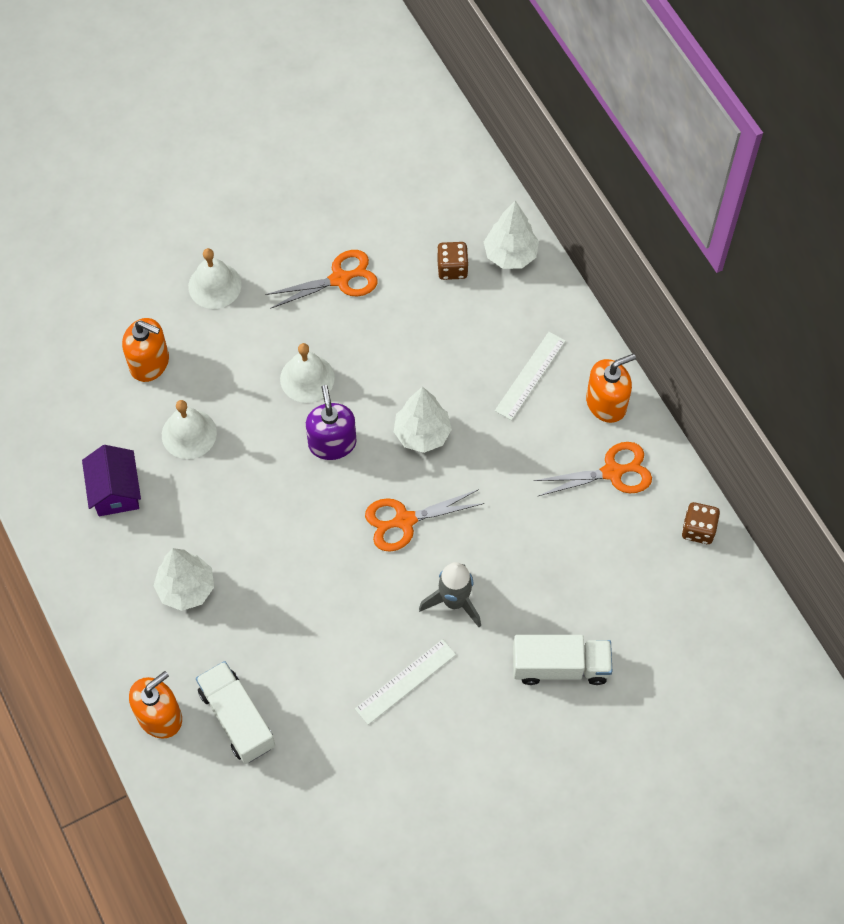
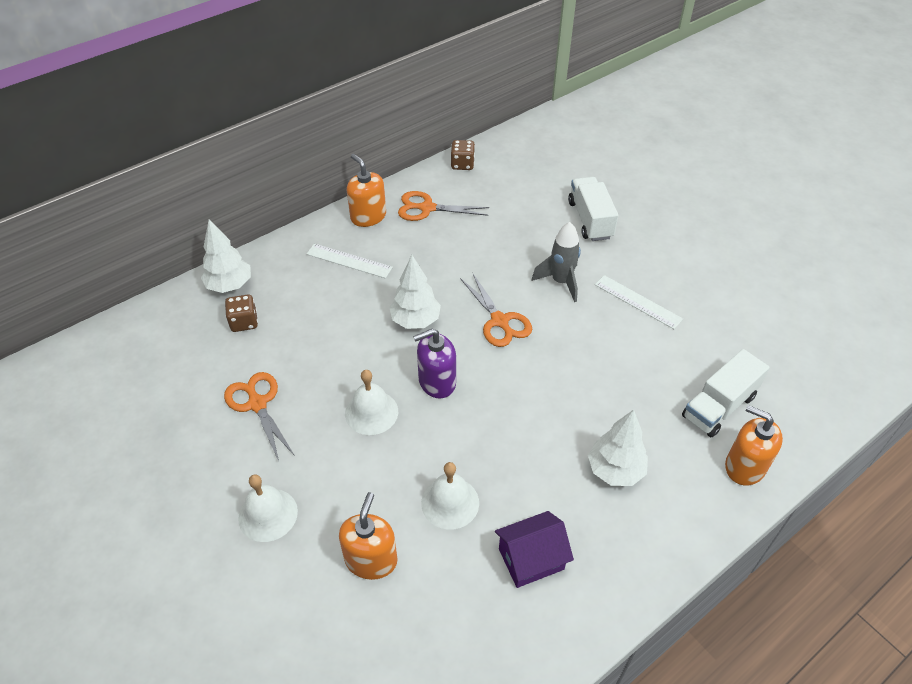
camera: 100 degrees left, 15 degrees down
orange scissors [533,442,652,497] -> orange scissors turned 60 degrees counterclockwise [398,191,489,221]

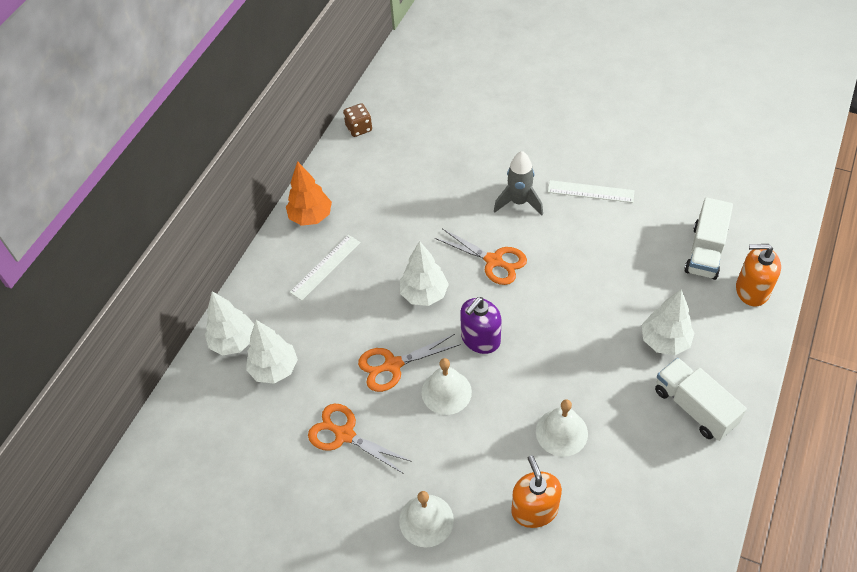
camera: 25 degrees left, 5 degrees up
brown dice [225,294,258,332] -> white tree [246,320,298,384]
white ruler [307,244,393,278] -> white ruler turned 45 degrees counterclockwise [290,235,361,301]
orange soap dispenser [347,154,386,227] -> orange tree [286,161,332,226]
orange scissors [398,191,489,221] -> orange scissors moved to [358,334,461,392]
purple house [495,511,574,588] -> none
white truck [568,177,619,241] -> white truck moved to [655,358,747,441]

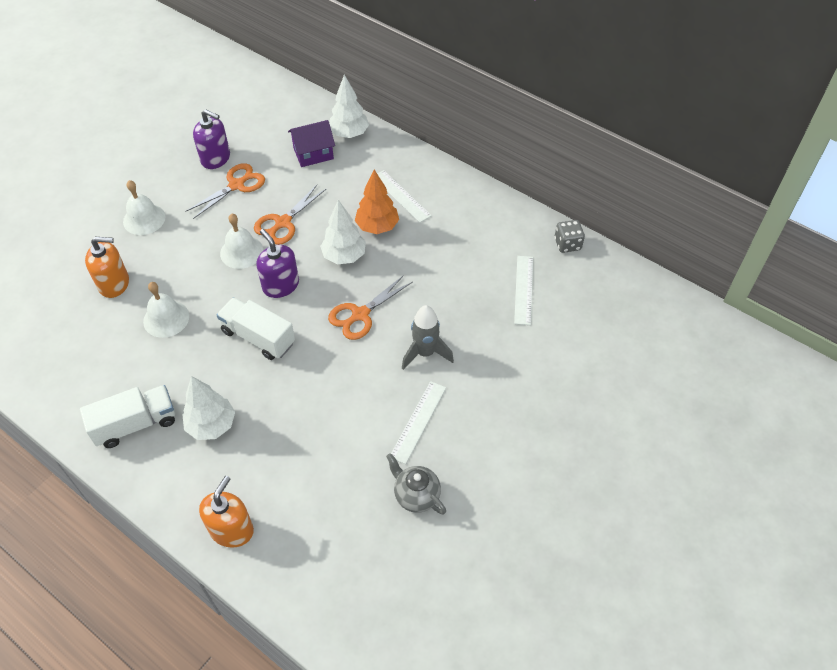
camera: 100 degrees right, 0 degrees up
white tree [246,320,298,384] -> purple house [288,120,335,167]
orange tree [286,161,332,226] -> orange tree moved to [355,170,399,234]
brown dice [343,103,372,137] -> grey dice [555,220,585,253]
orange scissors [358,334,461,392] -> orange scissors turned 135 degrees counterclockwise [254,185,327,245]
white truck [684,197,733,280] -> white truck moved to [217,297,295,360]
none -> purple soap dispenser [193,109,230,169]
none -> grey teapot [386,453,446,515]
none -> white ruler [514,256,533,325]

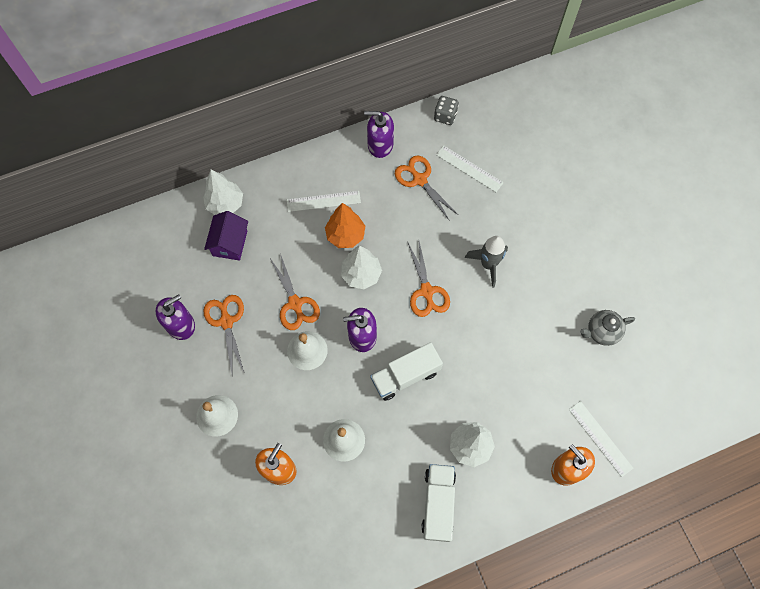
camera: 60 degrees left, 15 degrees up
white ruler [391,381,446,464] -> white ruler moved to [569,401,633,477]
none -> purple soap dispenser [364,111,394,158]
none -> orange scissors [395,156,458,221]

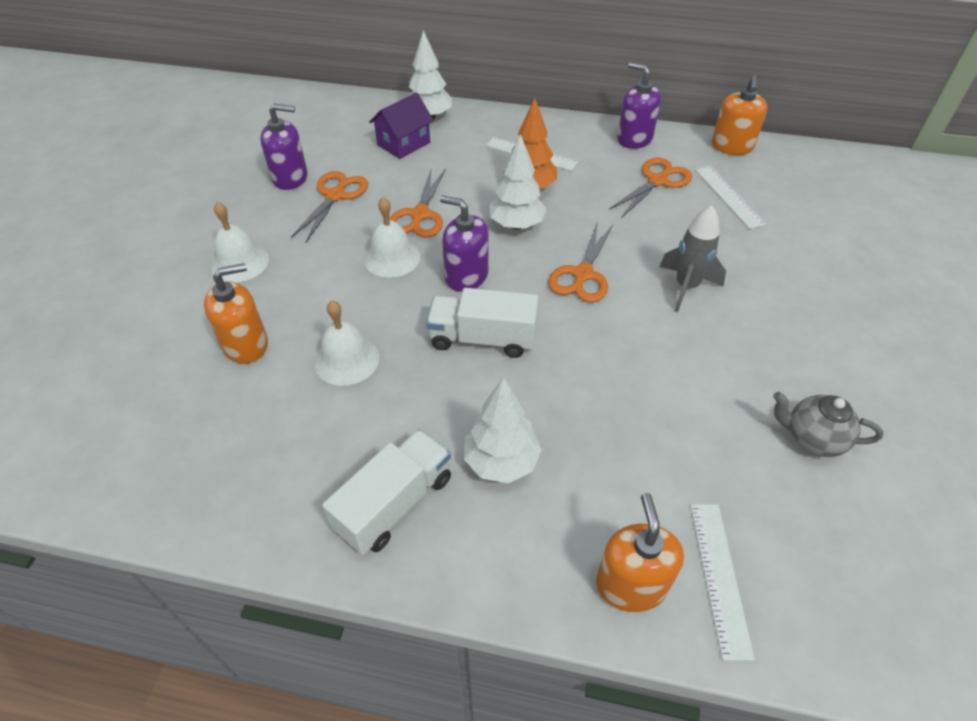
camera: 35 degrees right, 20 degrees down
orange scissors [395,156,458,221] -> orange scissors turned 45 degrees clockwise [609,157,692,217]
grey dice [434,96,459,125] -> orange soap dispenser [712,75,767,155]

